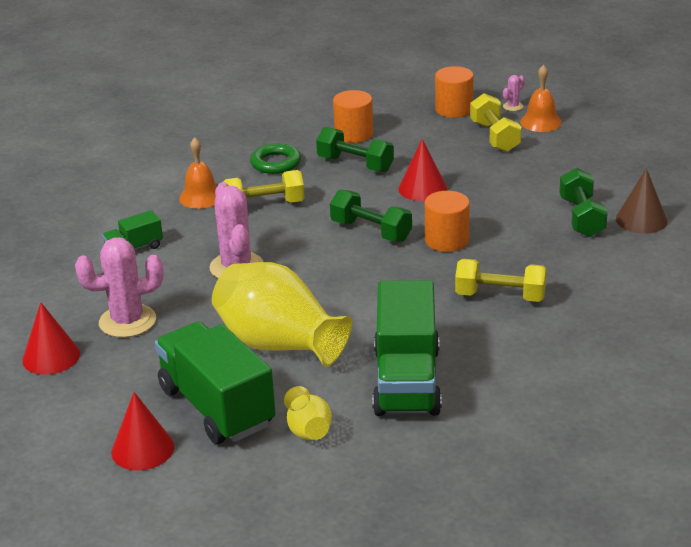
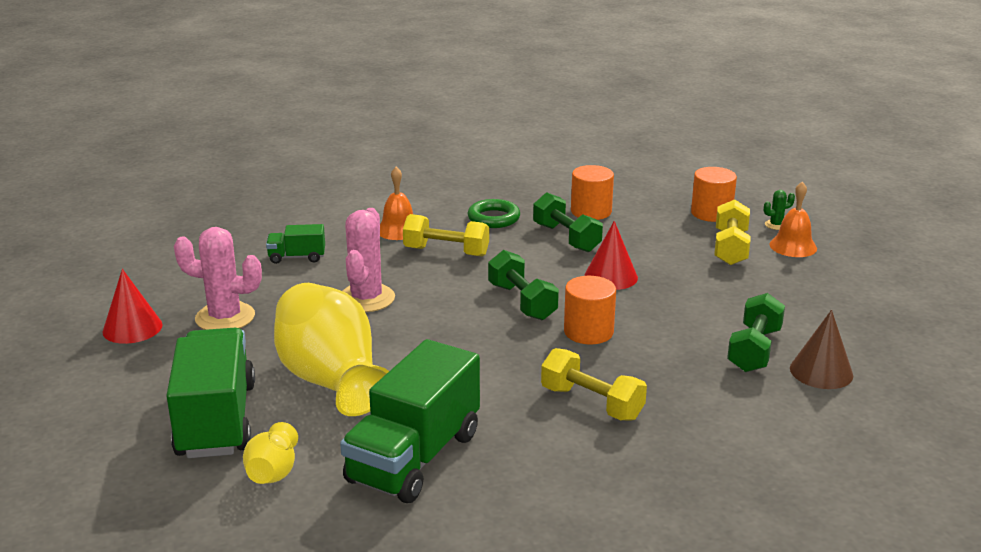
camera: 25 degrees right, 5 degrees down
red cone [111,392,174,470] -> none
pink cactus [503,75,525,111] -> green cactus [764,190,795,230]

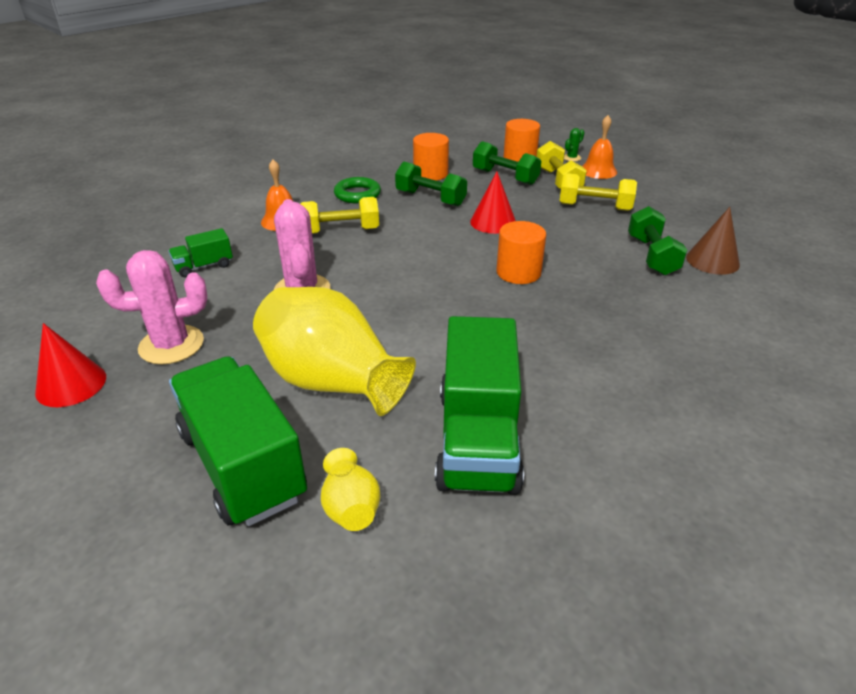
camera: 25 degrees left, 10 degrees up
green dumbbell [488,250,559,320] -> green dumbbell moved to [473,141,541,185]
yellow dumbbell [541,348,647,421] -> yellow dumbbell moved to [560,173,637,211]

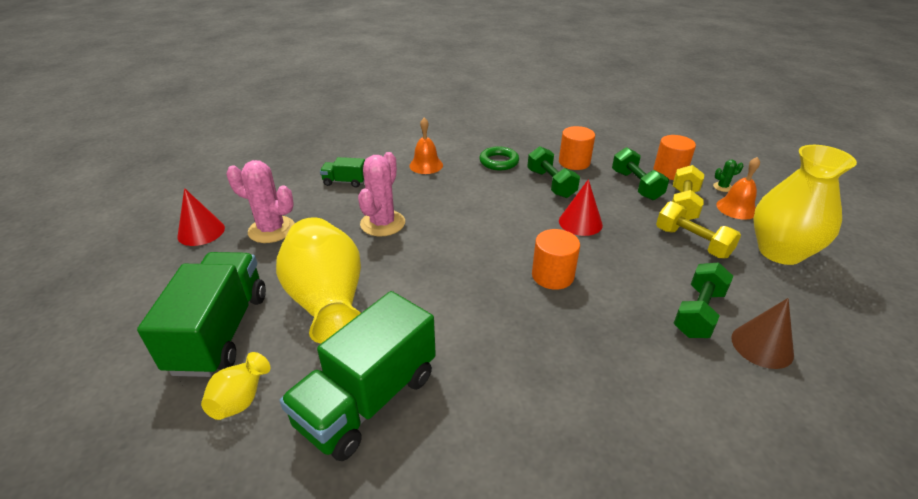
camera: 35 degrees right, 0 degrees up
yellow dumbbell [301,197,379,234] -> none
none -> yellow vase [754,145,857,265]

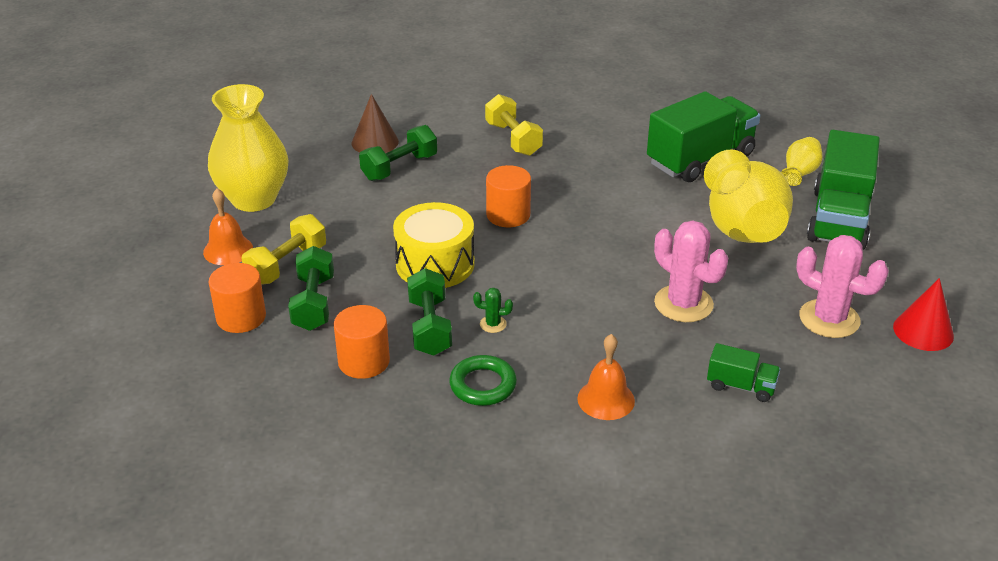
camera: 165 degrees left, 0 degrees up
pink cactus [358,152,405,236] -> pink cactus turned 75 degrees counterclockwise [654,220,728,322]
red cone [559,179,603,236] -> yellow drum [393,202,475,288]
yellow dumbbell [656,201,741,259] -> yellow dumbbell moved to [485,94,543,156]
green cactus [713,159,743,192] -> green cactus moved to [473,288,513,333]

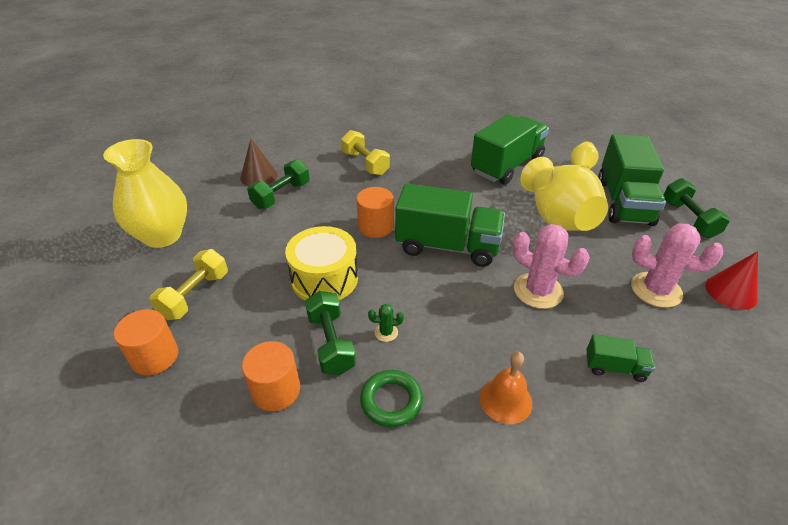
camera: 10 degrees left, 5 degrees up
orange bell [203,188,253,265] -> none
green dumbbell [288,246,334,331] -> green dumbbell moved to [664,178,730,238]
none -> green truck [395,183,505,267]

